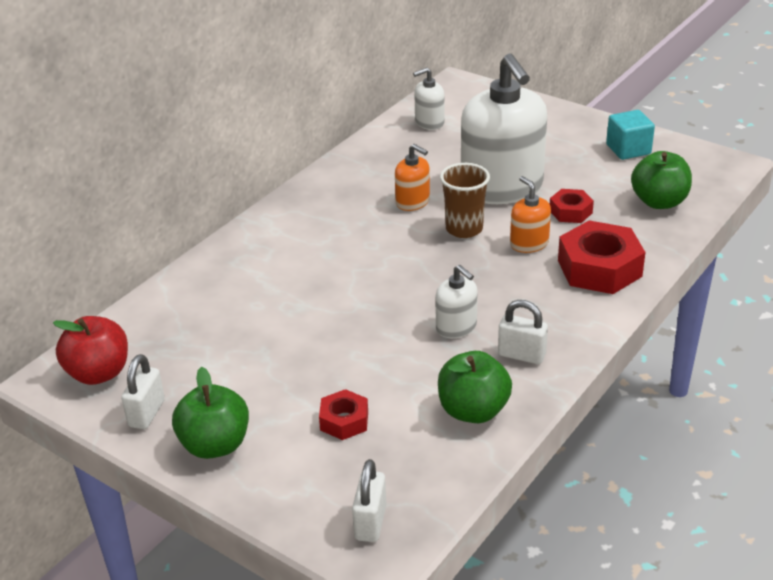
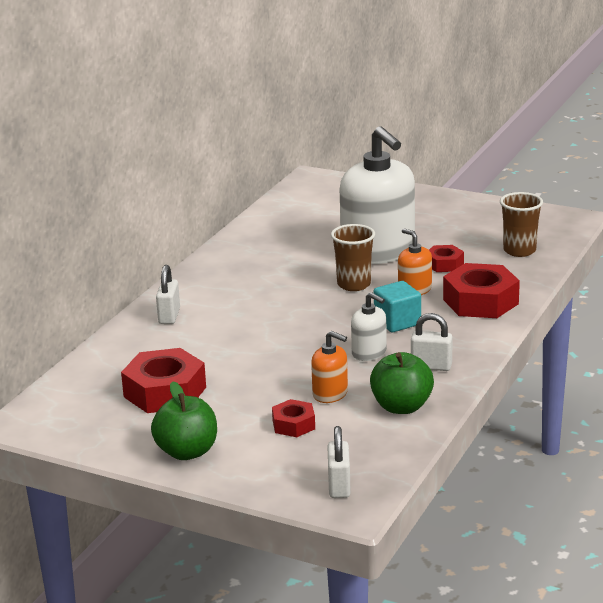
camera: 10 degrees left, 10 degrees down
red apple [53,316,128,385] -> none
white padlock [121,354,165,429] -> white padlock moved to [156,265,180,324]
orange soap dispenser [395,144,430,211] -> orange soap dispenser moved to [311,331,348,403]
white soap dispenser [413,67,444,130] -> none
turquoise cube [606,110,655,160] -> turquoise cube moved to [374,281,421,332]
green apple [631,151,692,209] -> brown cup [500,192,543,257]
none -> red nut [121,348,206,413]

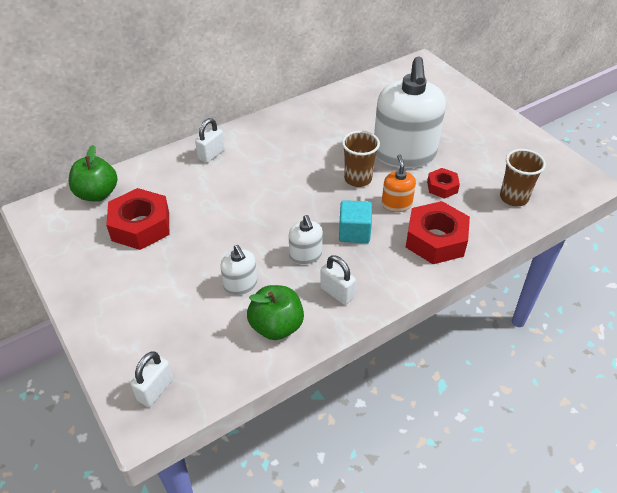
camera: 30 degrees right, 20 degrees up
green apple [151,382,217,460] -> green apple moved to [69,145,117,201]
red nut [272,399,315,437] -> none
orange soap dispenser [311,331,348,403] -> white soap dispenser [220,245,257,295]

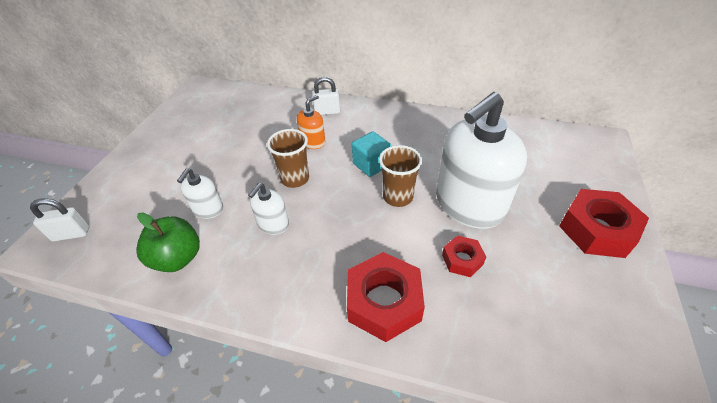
camera: 50 degrees right, 0 degrees up
green apple [69,145,117,201] -> none
red nut [106,188,169,250] -> red nut moved to [559,189,649,258]
white padlock [320,255,356,305] -> none
turquoise cube [339,200,372,243] -> turquoise cube moved to [352,131,391,177]
orange soap dispenser [382,154,416,212] -> orange soap dispenser moved to [297,95,325,149]
brown cup [500,149,546,206] -> brown cup moved to [267,129,309,188]

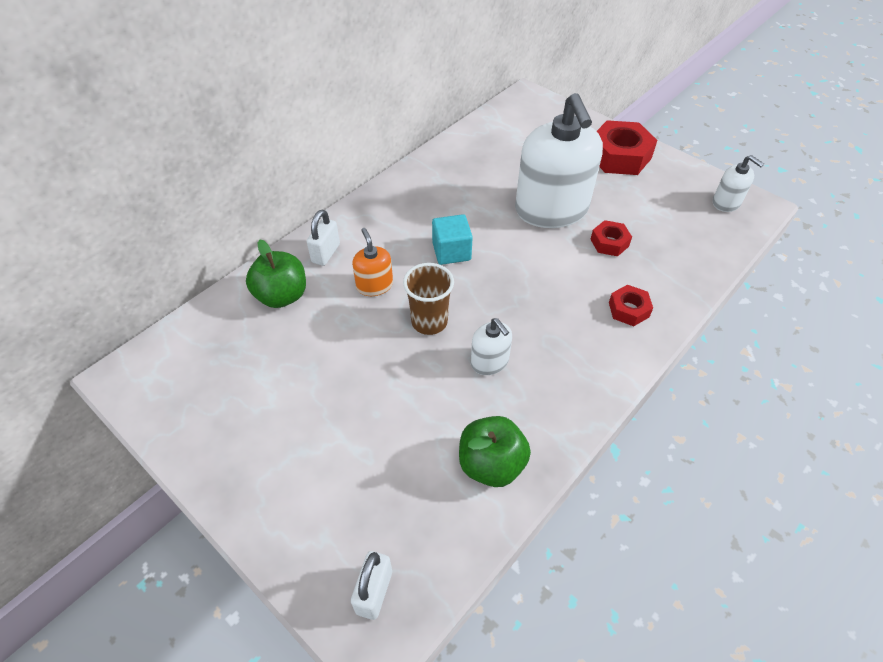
camera: 65 degrees left, 5 degrees up
white soap dispenser [177,168,223,219] -> white soap dispenser moved to [713,155,764,212]
red nut [347,252,425,342] -> red nut [609,285,653,326], size x0.54
brown cup [379,145,422,207] -> none
none -> green apple [246,239,306,308]

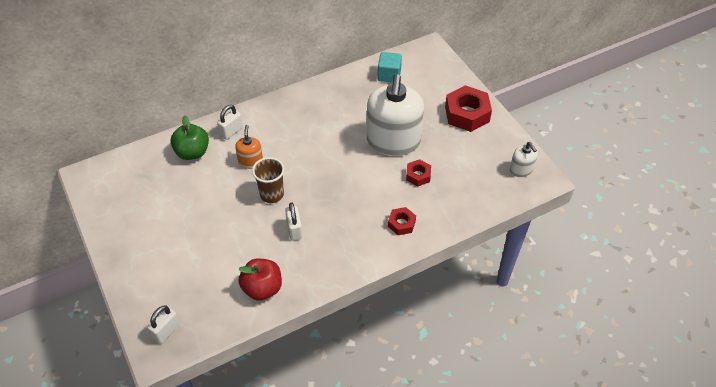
camera: 20 degrees right, 0 degrees up
turquoise cube [432,214,473,265] -> turquoise cube moved to [378,52,402,83]
green apple [459,416,531,487] -> red apple [238,258,282,301]
white soap dispenser [471,318,512,375] -> white padlock [285,202,303,241]

